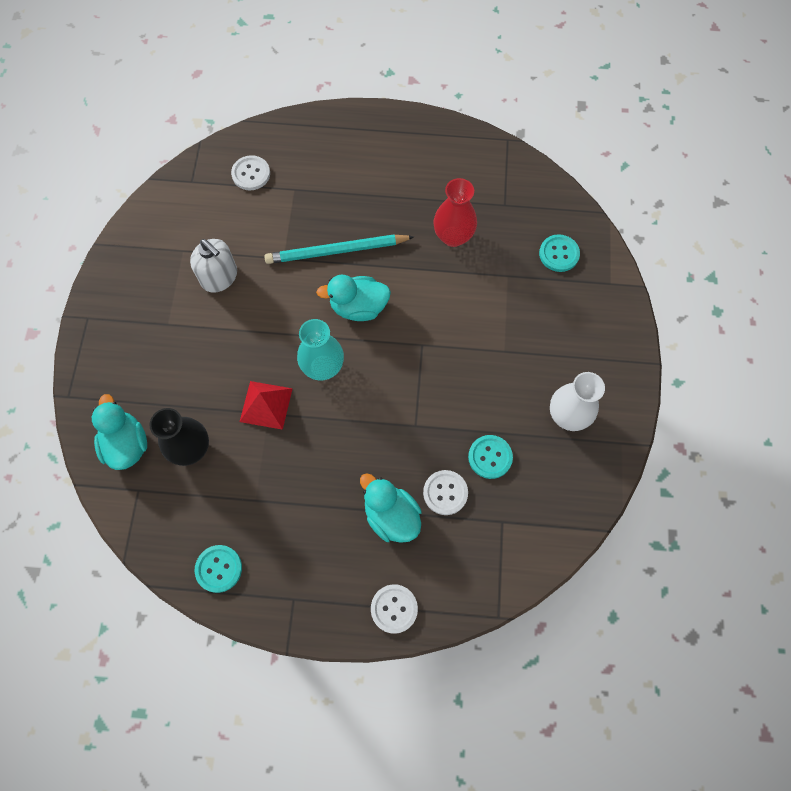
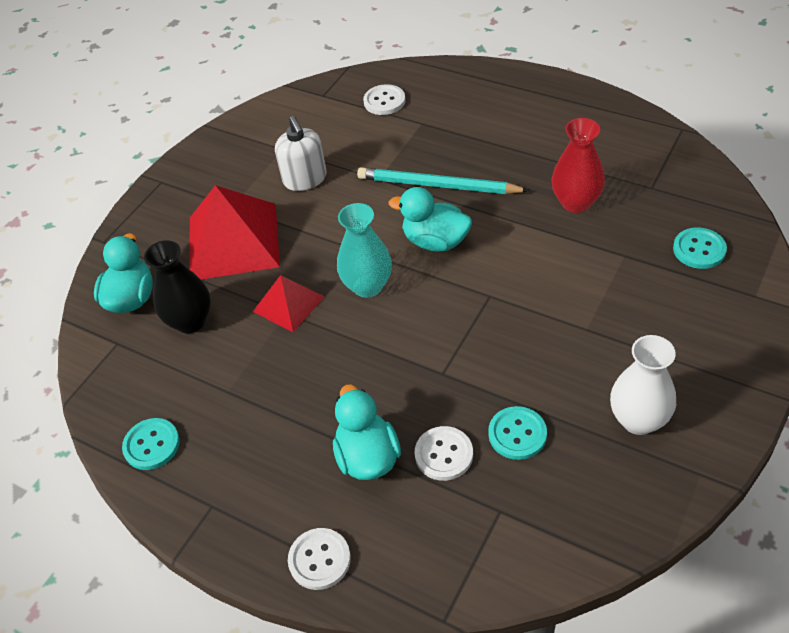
camera: 30 degrees right, 20 degrees down
none -> red pyramid [189,185,280,280]

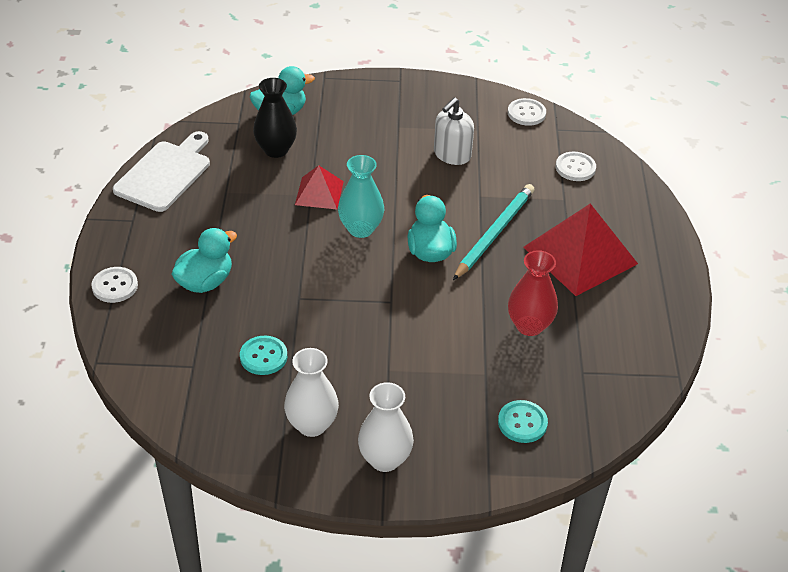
camera: 55 degrees right, 5 degrees down
turquoise button [122,418,180,470] -> white cutting board [113,131,210,212]
red pyramid [189,185,280,280] -> red pyramid moved to [523,204,638,296]
turquoise pencil [357,167,530,194] -> turquoise pencil turned 45 degrees clockwise [453,184,535,280]
white button [415,426,473,481] -> white button moved to [508,98,546,126]
none -> white vase [358,382,414,472]

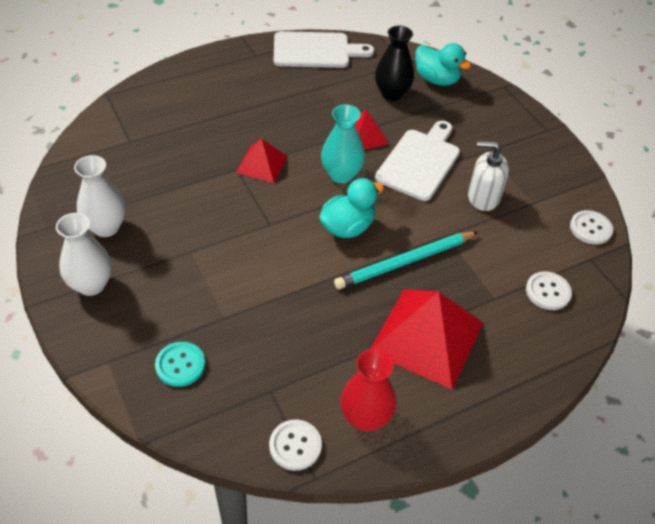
camera: 60 degrees right, 5 degrees up
white button [91,267,138,303] -> white button moved to [269,420,322,471]
turquoise duck [172,228,237,293] -> none
turquoise button [240,336,287,375] -> none
turquoise pencil [453,184,535,280] -> turquoise pencil turned 150 degrees clockwise [334,232,478,289]
red vase [508,250,558,336] -> red vase moved to [340,349,397,431]
none -> red pyramid [236,138,288,183]
none -> white cutting board [375,121,460,201]

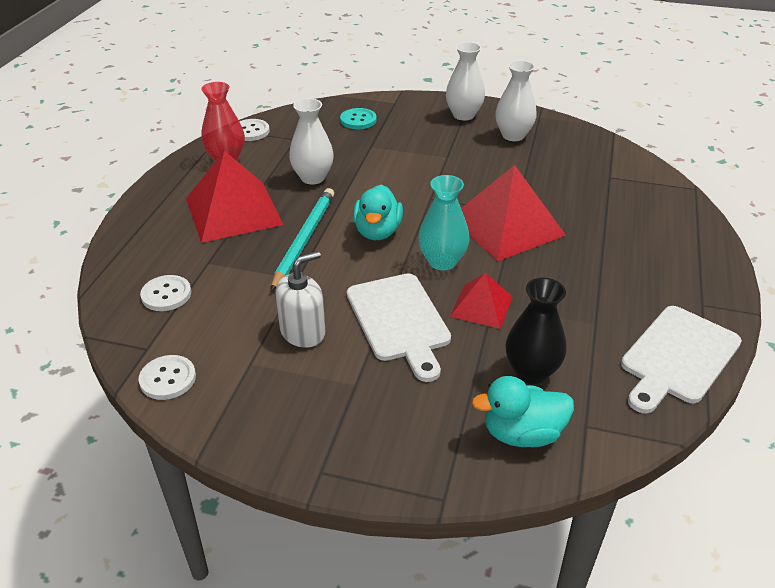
camera: 135 degrees right, 10 degrees down
red pyramid [236,138,288,183] -> red pyramid [461,165,566,261], size x1.84
none -> white vase [289,98,334,184]

